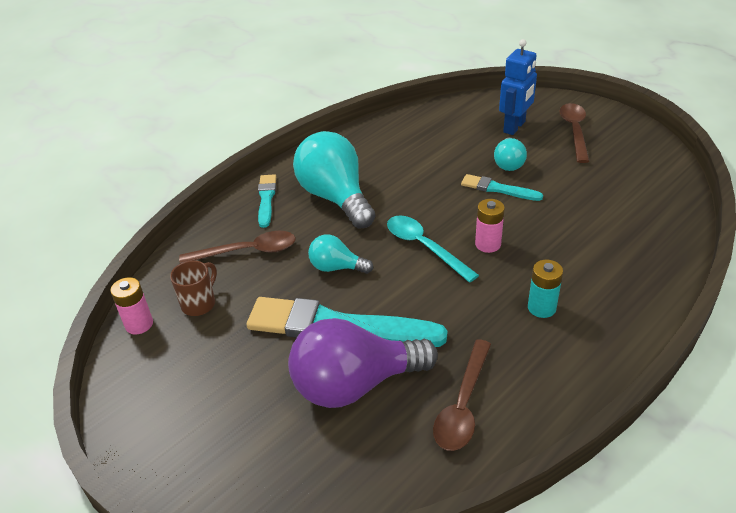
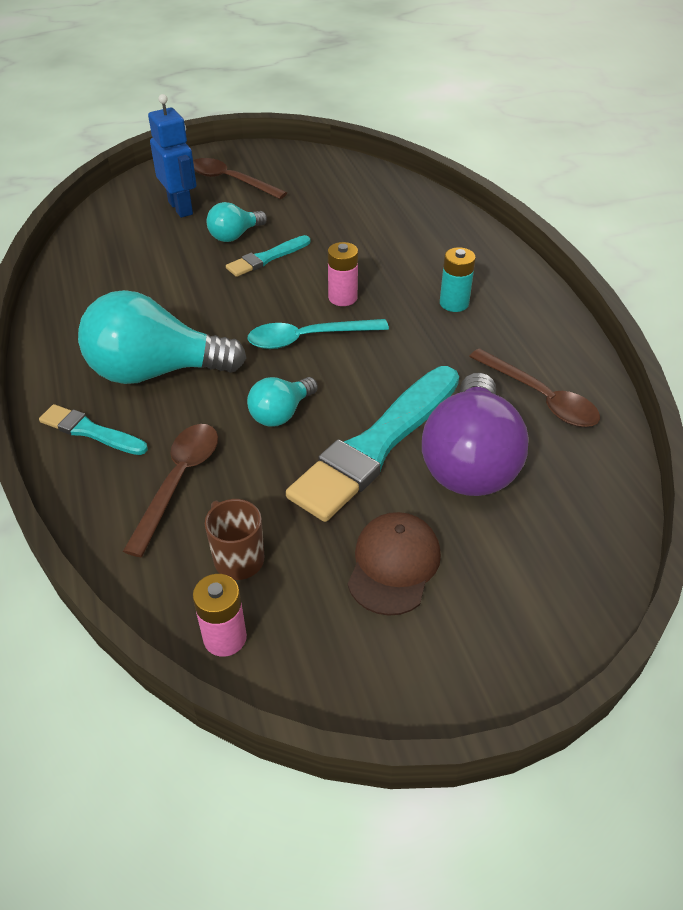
camera: 65 degrees left, 5 degrees up
turquoise light bulb [494,137,527,171] -> turquoise light bulb turned 105 degrees clockwise [206,202,267,242]
none -> brown cap [348,512,441,616]

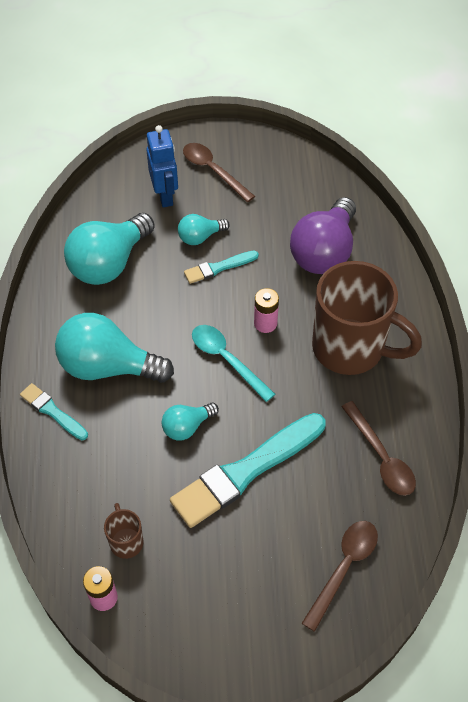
camera: 15 degrees right, 10 degrees up
brown spoon [123,424,218,557] -> brown spoon moved to [302,521,378,632]
turquoise spoon [248,319,389,349] -> turquoise spoon turned 45 degrees clockwise [192,325,275,402]
brown cap [348,512,441,616] -> none
purple light bulb [422,372,529,496] -> purple light bulb moved to [290,197,356,274]
turquoise battery [440,247,476,312] -> brown mug [312,261,422,375]
none -> turquoise light bulb [64,213,155,285]

